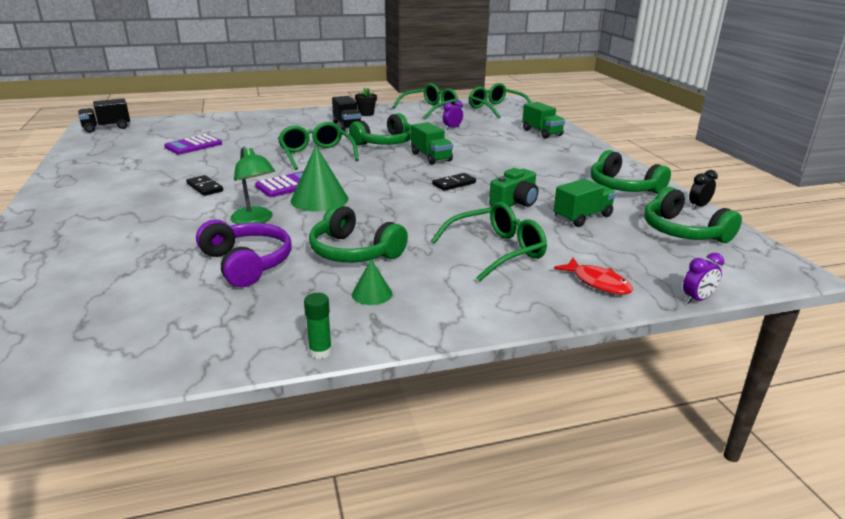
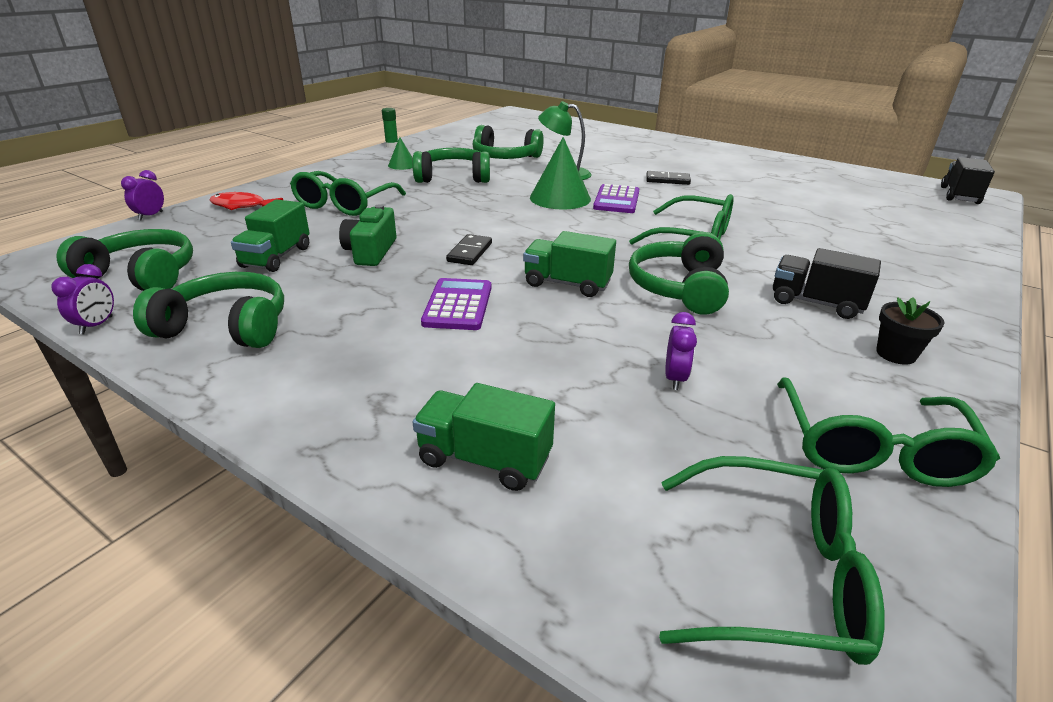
camera: 140 degrees right, 5 degrees up
purple calculator [164,134,222,155] -> purple calculator moved to [421,278,491,330]
purple headphones [196,220,292,287] -> green headphones [473,125,544,159]
black clock [689,170,718,210] -> purple clock [51,264,114,334]

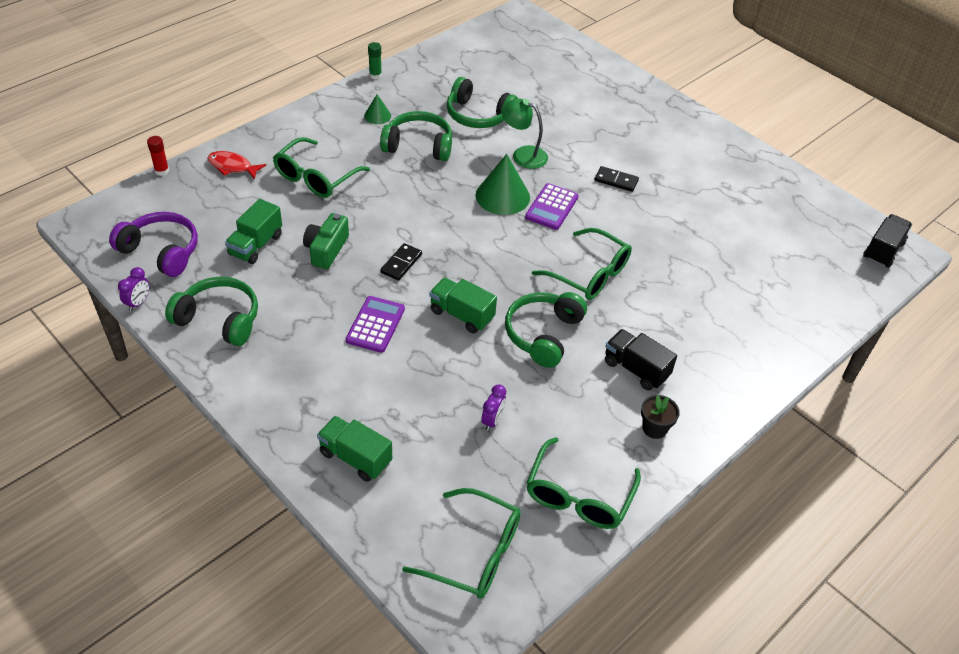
camera: 10 degrees right, 15 degrees up
green headphones [57,229,193,291] -> purple headphones [109,212,198,277]
purple clock [121,170,164,220] -> red glue stick [147,136,169,176]

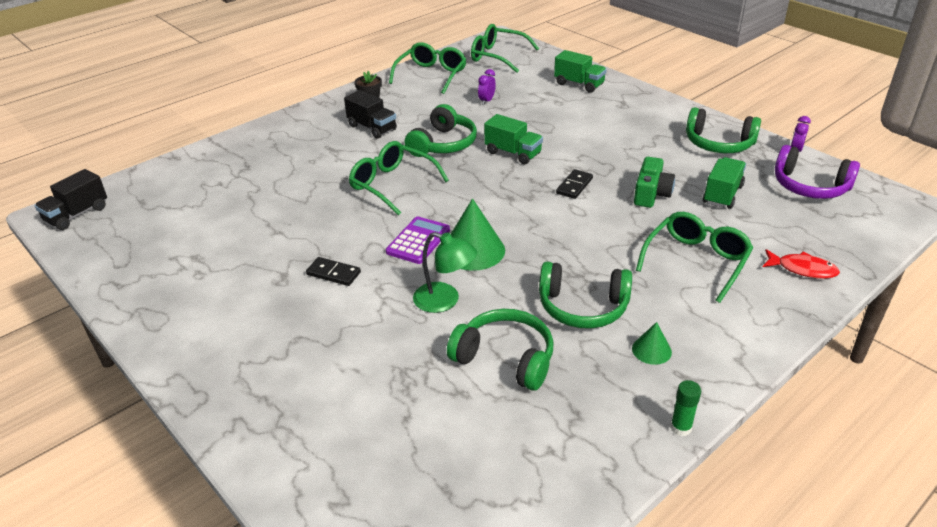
camera: 175 degrees left, 10 degrees down
red glue stick [147,136,169,176] -> none
purple calculator [346,296,405,353] -> none

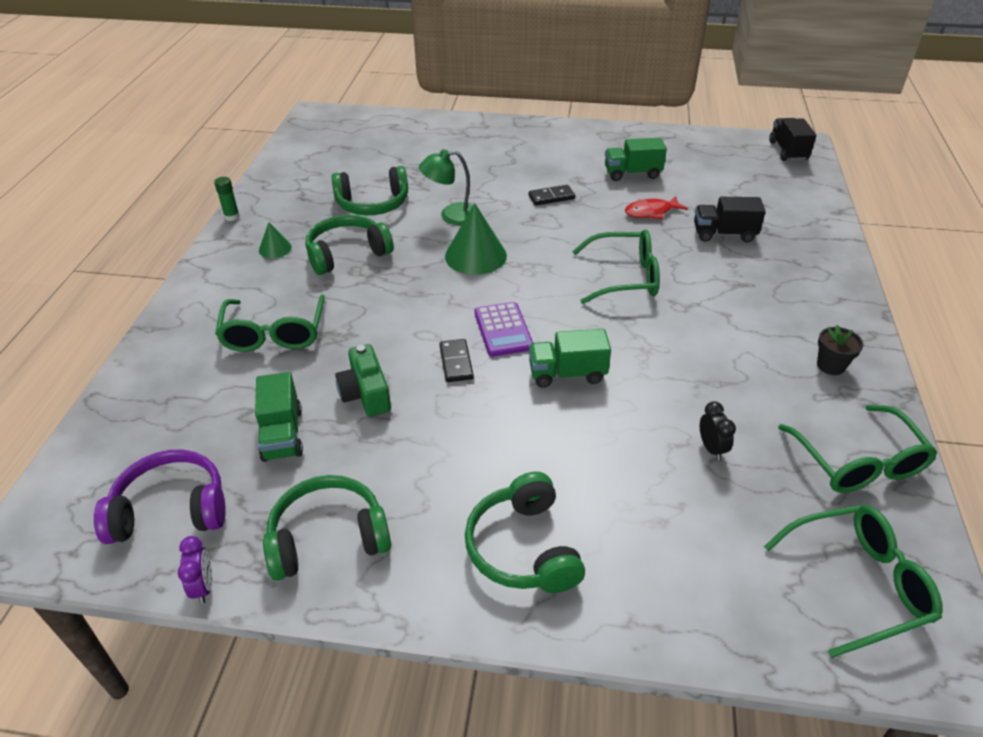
camera: 140 degrees right, 5 degrees up
black truck [344,90,397,139] -> black truck moved to [694,197,766,242]
purple calculator [386,216,450,264] -> purple calculator moved to [475,302,533,357]
green headphones [405,104,477,157] -> green headphones moved to [465,472,585,593]
purple clock [478,69,496,105] -> black clock [700,401,736,461]
green truck [554,50,607,93] -> green truck moved to [605,138,667,181]
red fish [763,249,840,279] -> red fish moved to [625,196,688,219]

